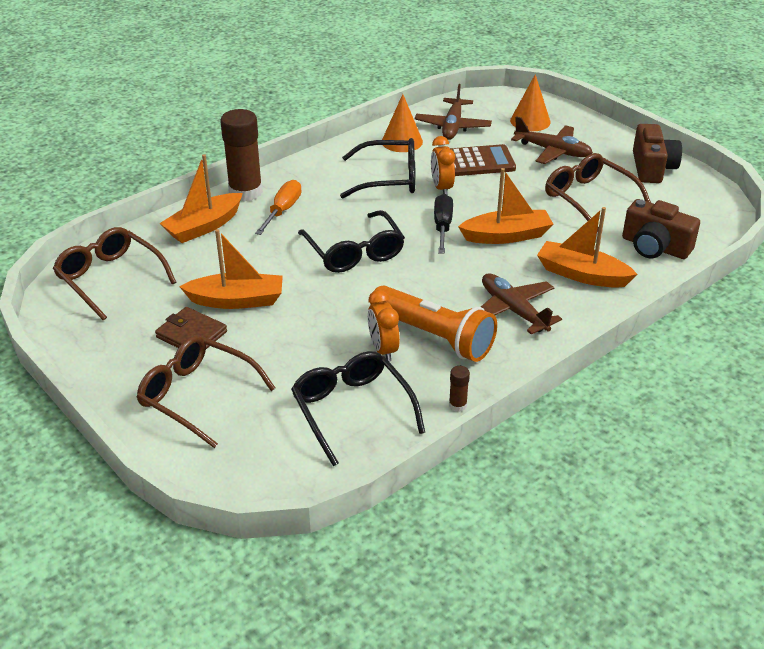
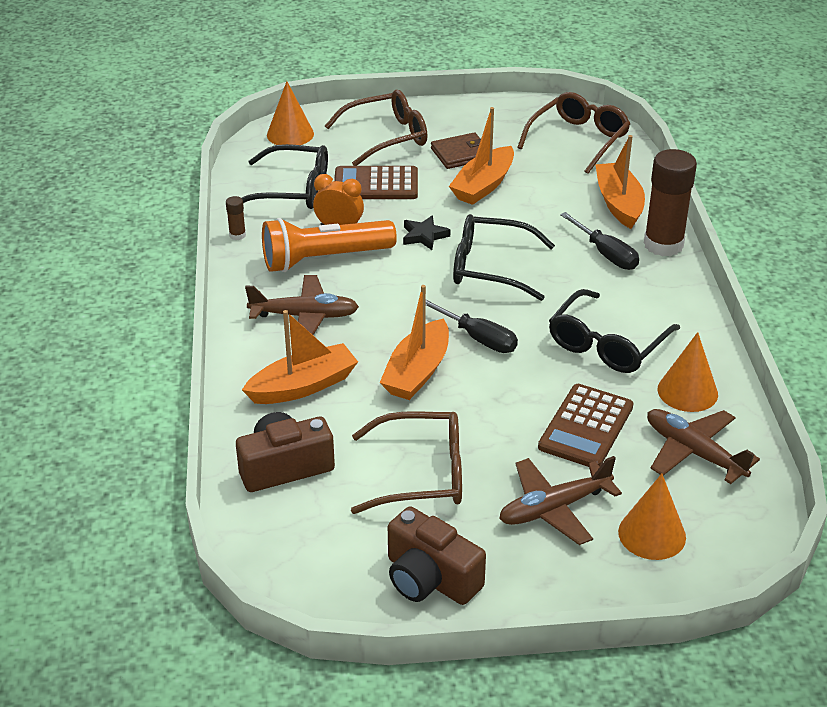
camera: 125 degrees right, 0 degrees up
brown glasses [53,227,176,321] -> brown glasses turned 45 degrees counterclockwise [517,92,630,174]
orange screwdriver [255,180,301,235] -> black screwdriver [560,212,639,270]
orange clock [431,136,455,195] -> none
none -> orange cone [267,81,314,145]
none -> brown calculator [334,166,418,199]
none -> black star [403,215,450,250]

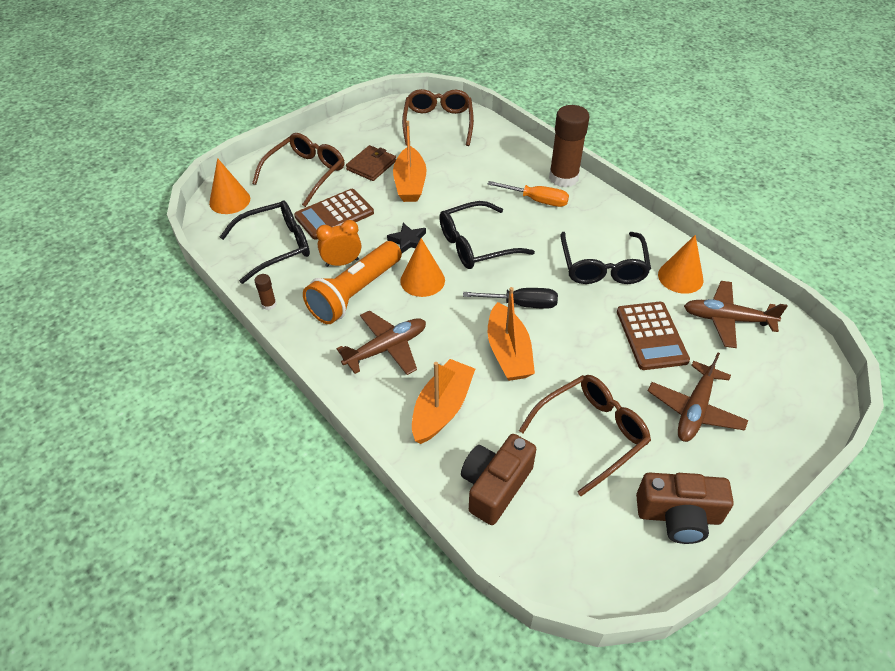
camera: 35 degrees left, 10 degrees up
black screwdriver [560,212,639,270] -> orange screwdriver [488,181,569,207]
orange boat [595,135,645,229] -> none
orange cone [618,473,686,560] -> orange cone moved to [400,238,445,297]

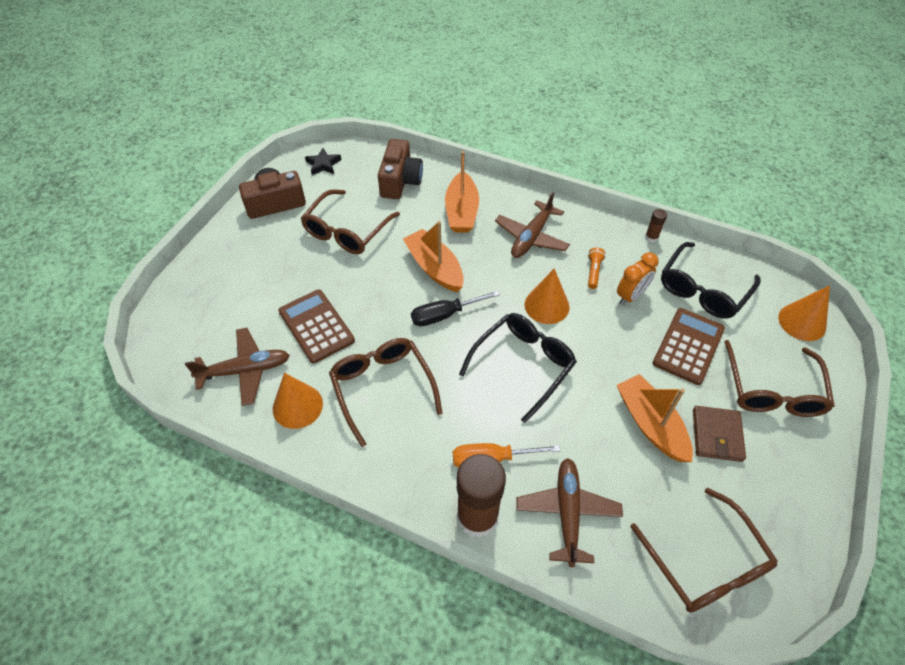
camera: 155 degrees right, 5 degrees up
orange flashlight [303,241,402,324] -> orange flashlight [588,247,606,289], size x0.40
black star [387,223,426,253] -> black star moved to [305,148,341,175]
black glasses [560,232,651,284] -> brown glasses [329,338,443,447]
brown plane [648,352,748,442] -> brown plane moved to [517,458,623,567]

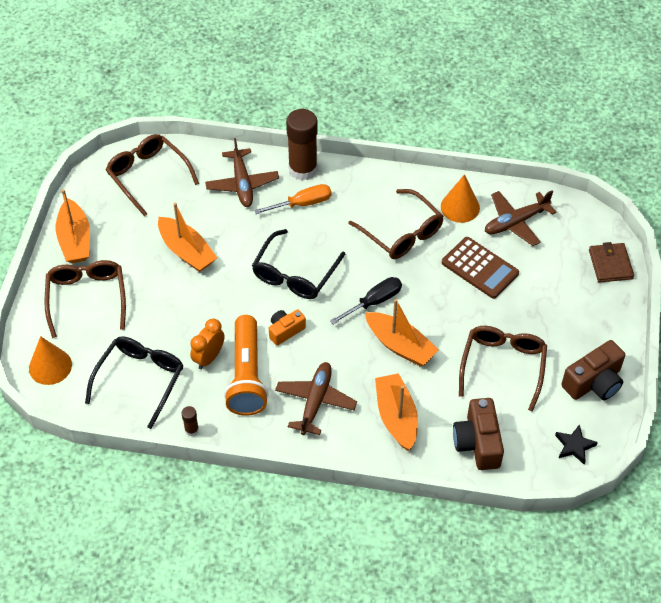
camera: 165 degrees right, 0 degrees up
orange cone [524,268,569,324] -> orange camera [269,309,306,346]
orange flashlight [588,247,606,289] -> orange flashlight [224,315,269,416], size x2.47
brown calculator [653,308,725,385] -> none
brown wallet [693,406,746,462] -> brown wallet moved to [589,242,634,283]
none -> orange boat [56,189,90,263]

